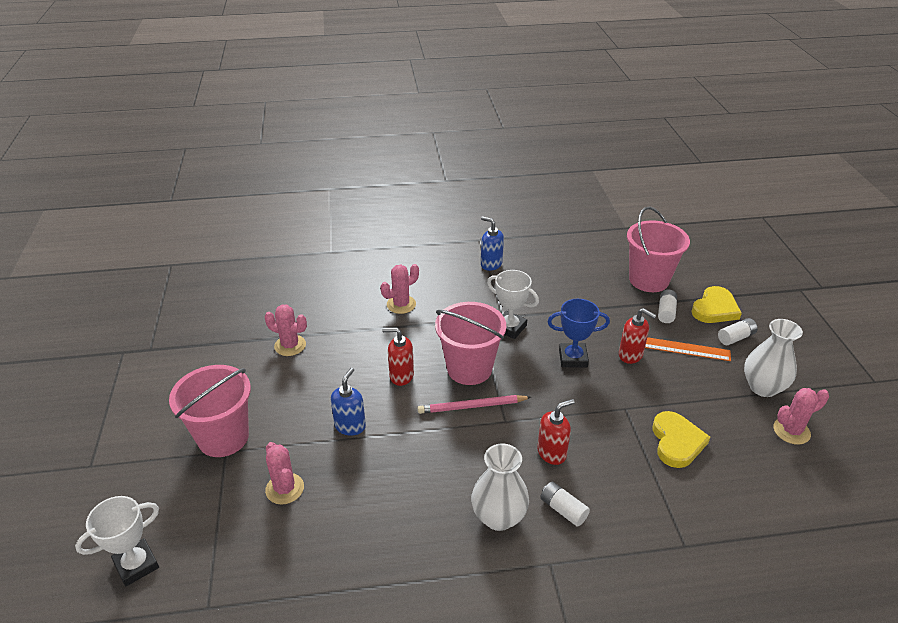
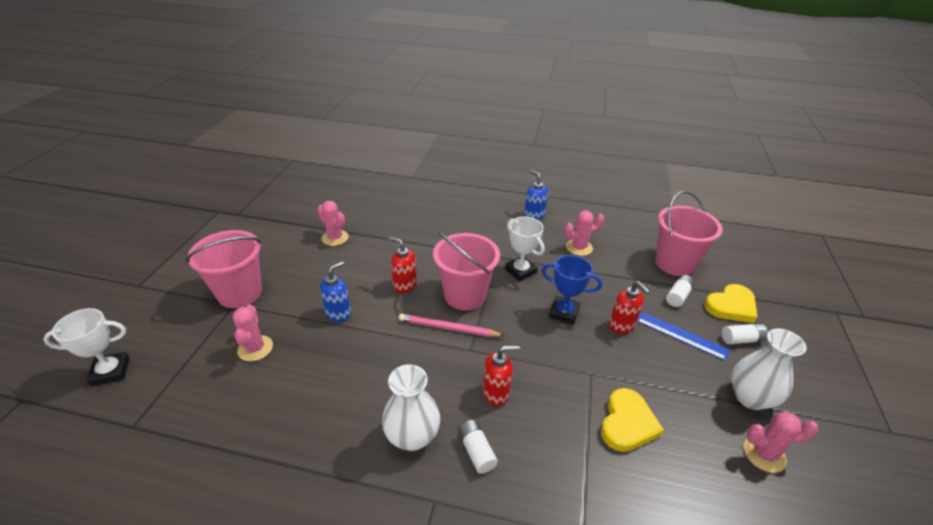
camera: 20 degrees right, 0 degrees up
pink cactus [381,264,419,314] -> pink cactus moved to [564,211,604,256]
orange ruler [645,337,731,361] -> blue ruler [637,312,730,361]

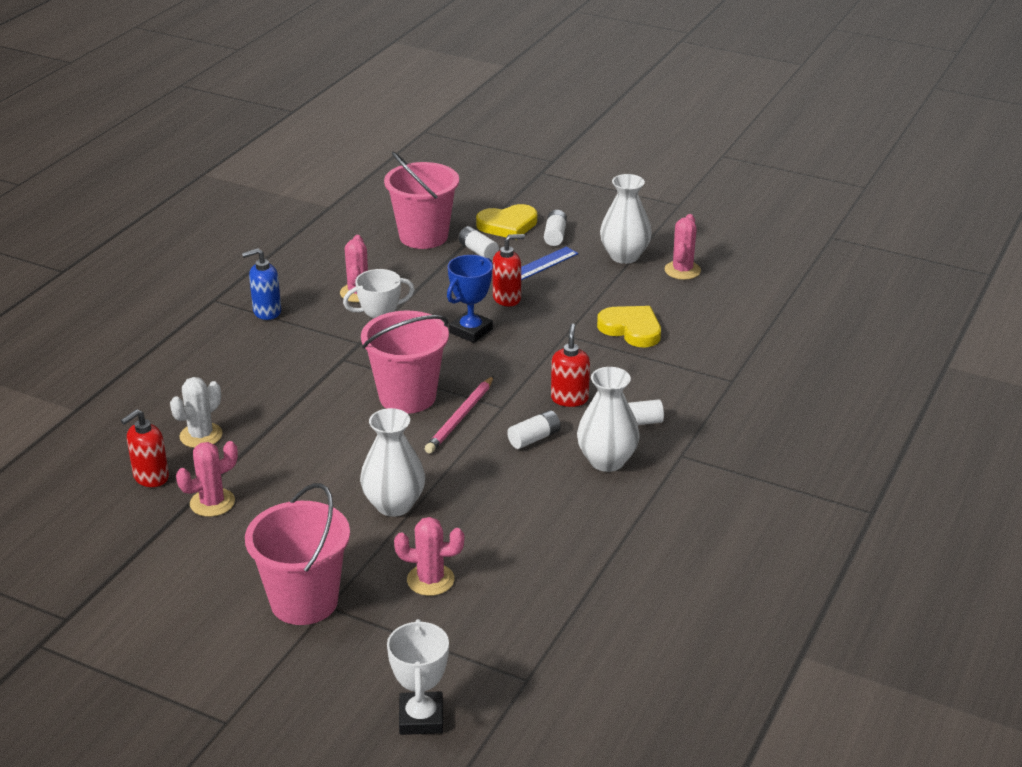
camera: 75 degrees left, 5 degrees down
blue soap dispenser [320,261,351,322] -> white vase [360,408,425,517]
red soap dispenser [389,237,417,293] -> red soap dispenser moved to [121,409,169,487]
yellow heart [704,284,757,323] -> yellow heart turned 90 degrees clockwise [476,204,537,240]
none -> white cactus [170,377,223,448]
none -> white battery [507,410,561,449]

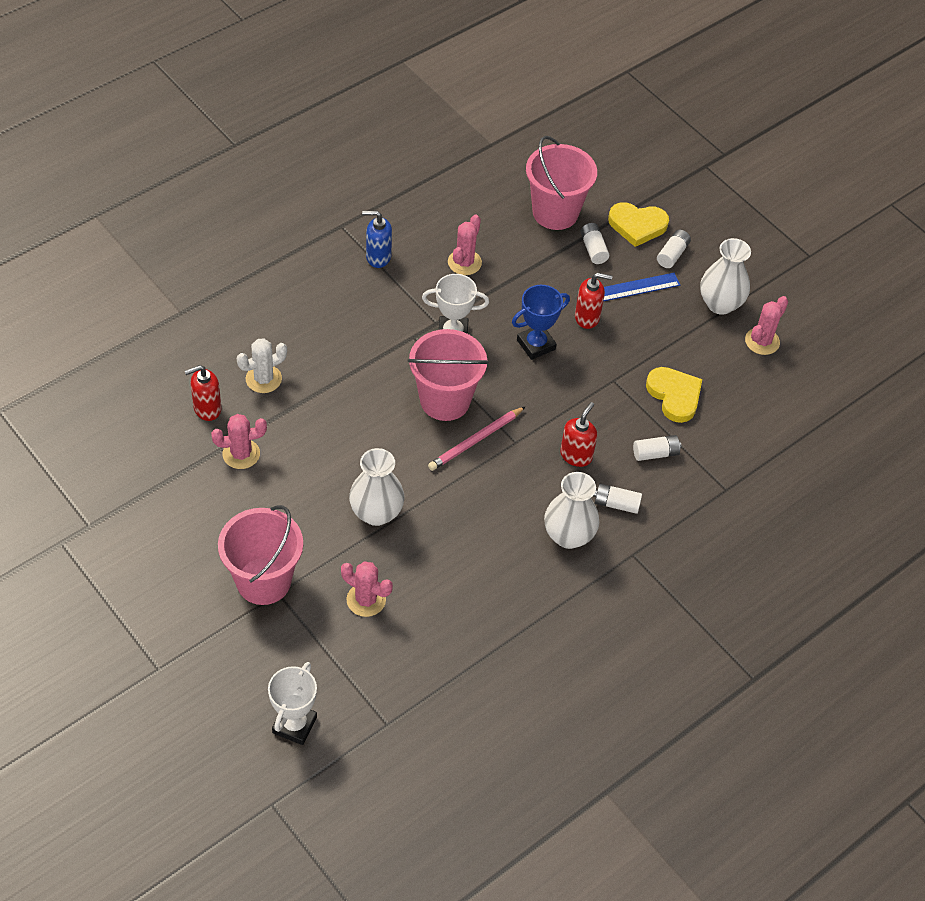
camera: 20 degrees right, 20 degrees up
white battery [507,410,561,449] -> white battery moved to [633,435,681,461]

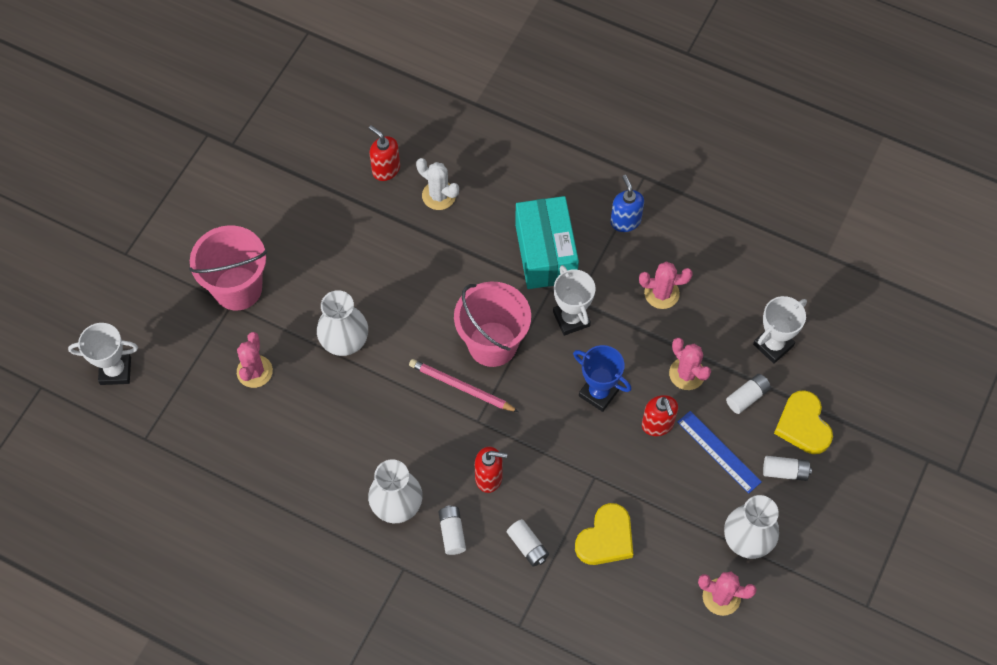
camera: 70 degrees right, 10 degrees up
pink cactus [211,414,267,469] -> pink cactus moved to [669,338,711,390]
pink bucket [526,136,597,230] -> white trophy [753,296,807,364]
none -> turquoise box [515,196,579,289]

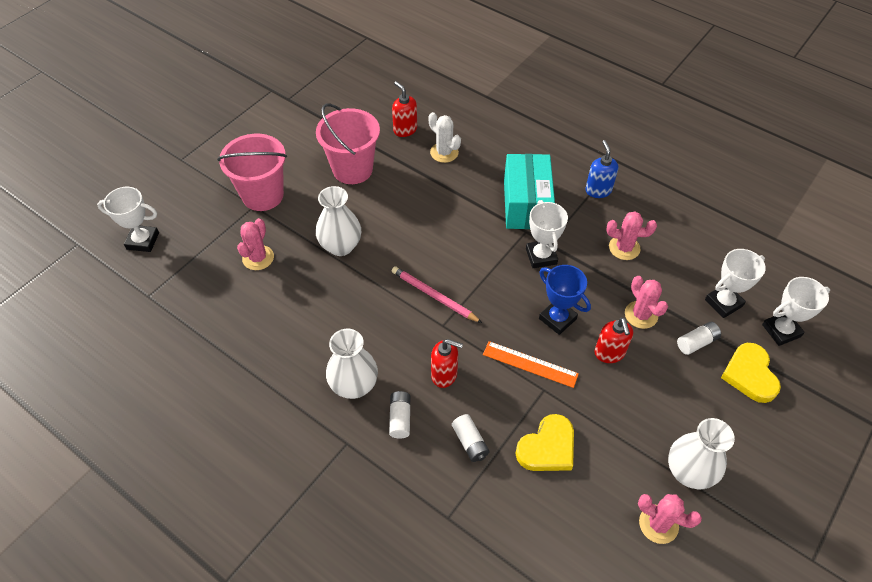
camera: 10 degrees right, 10 degrees down
pink bucket [454,282,531,367] -> pink bucket moved to [316,103,380,184]
blue ruler [678,411,762,493] -> none
white battery [763,456,812,481] -> none
none -> orange ruler [483,341,579,388]
none -> white trophy [762,277,830,346]

